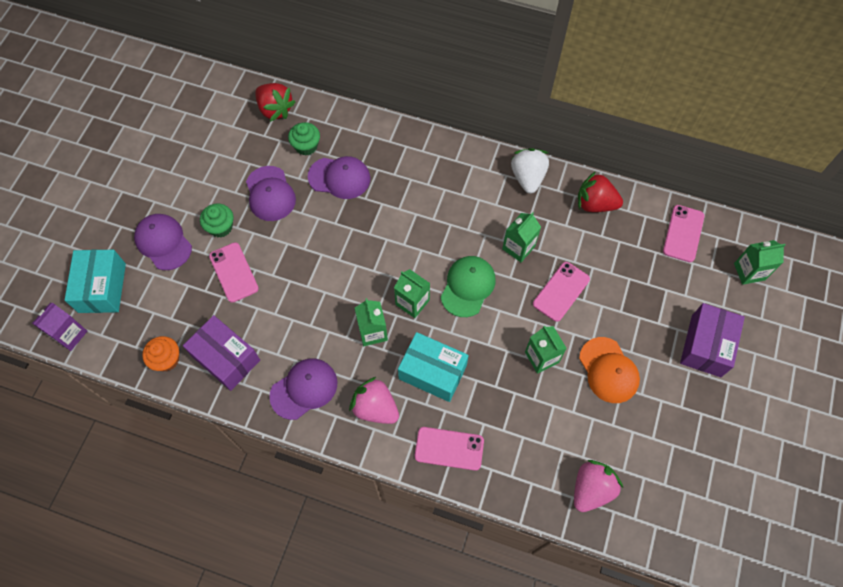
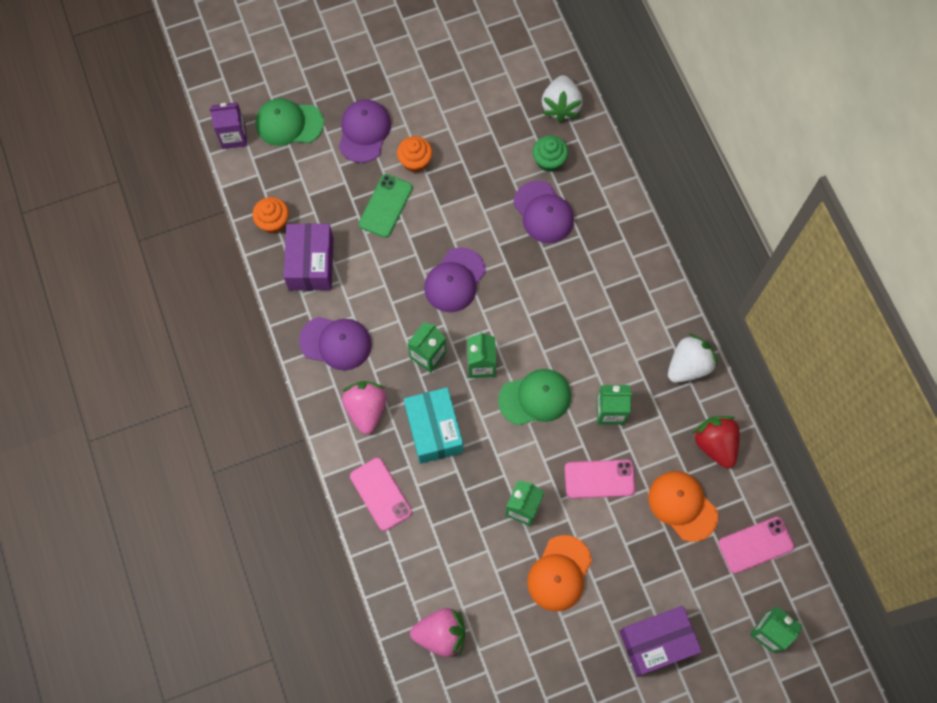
camera: 50 degrees right, 5 degrees up
turquoise box [65,250,126,313] -> green cap [256,98,324,146]
green cupcake [200,203,233,237] -> orange cupcake [397,136,433,173]
pink phone [209,242,259,303] -> green phone [359,174,413,238]
purple cap [246,166,296,221] -> purple cap moved to [424,247,486,312]
red strawberry [255,83,295,122] -> white strawberry [542,75,583,122]
none -> orange cap [648,471,718,542]

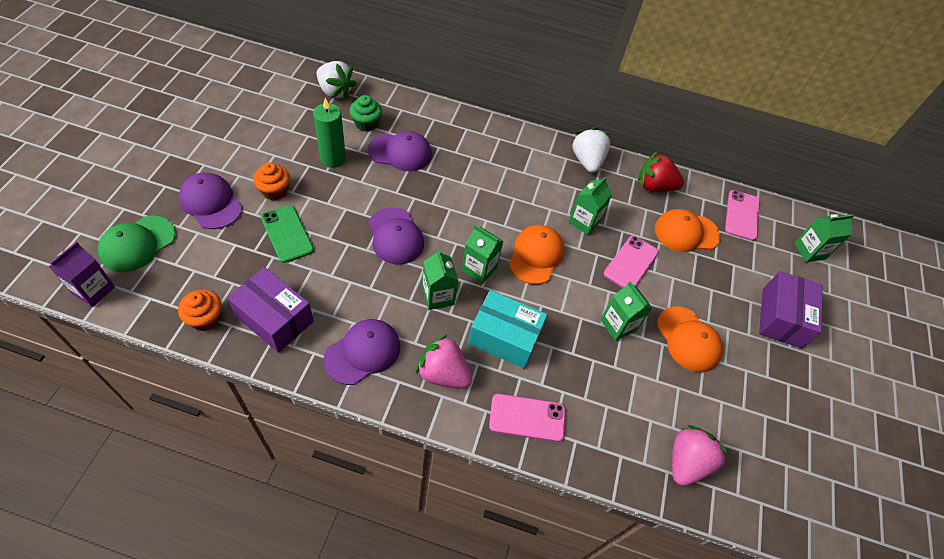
camera: 60 degrees left, 15 degrees down
green cap [498,369,571,425] -> orange cap [509,225,565,284]
none -> green candle [313,98,346,168]

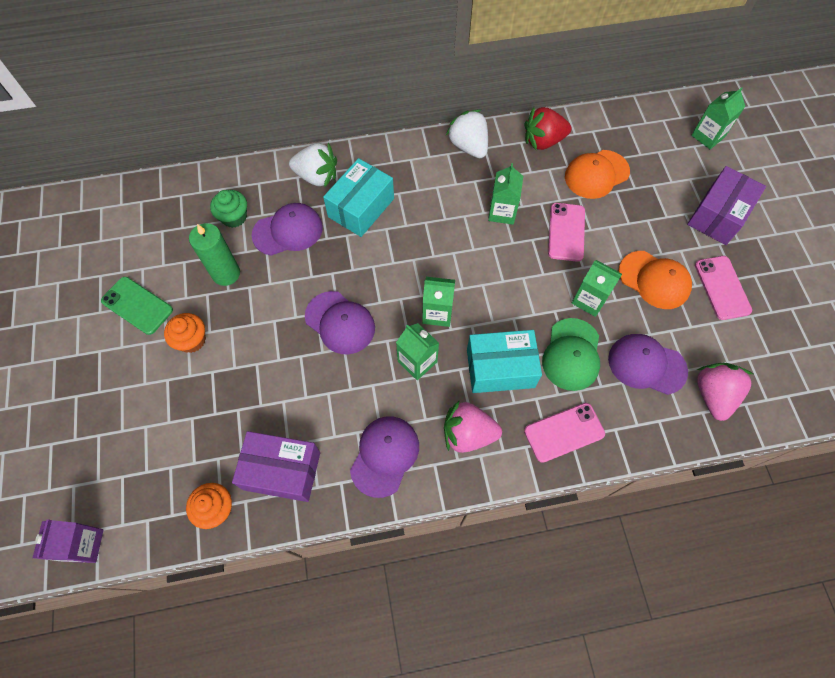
camera: 20 degrees left, 10 degrees up
green cap [98,216,175,272] -> green cap moved to [542,318,600,391]
purple cap [179,172,242,229] -> purple cap moved to [608,334,688,395]
green phone [261,205,314,263] -> green phone moved to [101,277,173,335]
white strawberry [317,61,357,99] -> white strawberry moved to [289,143,337,188]
orange cap [509,225,565,284] -> none
pink phone [725,190,760,241] -> pink phone moved to [695,256,752,320]
purple box [759,271,823,348] -> purple box turned 45 degrees clockwise [687,166,766,245]
none -> turquoise box [323,158,394,237]

